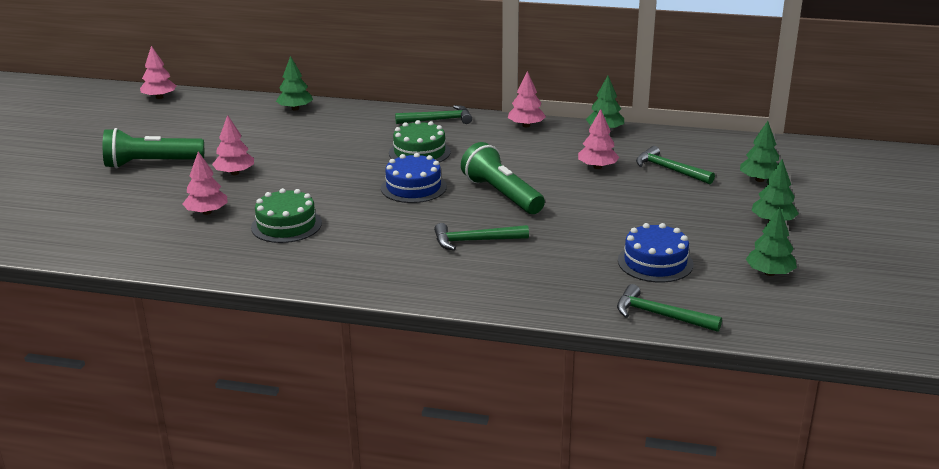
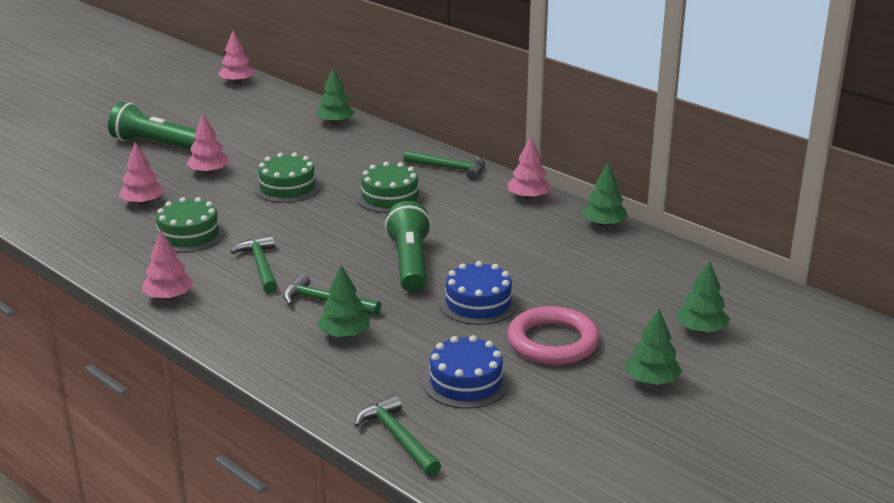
camera: 30 degrees right, 0 degrees up
blue cake [381,153,447,203] -> blue cake moved to [439,261,518,325]
pink tree [578,109,619,169] -> pink tree moved to [142,229,194,300]
green hammer [636,146,715,184] -> green hammer moved to [231,235,278,294]
green tree [746,207,797,276] -> green tree moved to [317,265,370,338]
none -> green cake [254,153,321,203]
none -> pink ring [507,306,600,365]

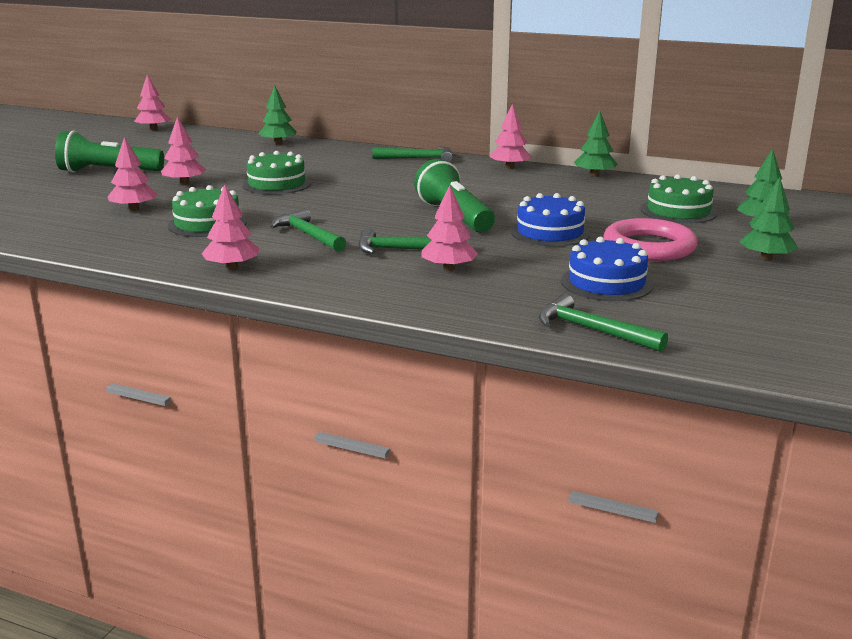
camera: 20 degrees left, 5 degrees down
green tree [317,265,370,338] -> pink tree [421,185,478,271]
green cake [356,162,424,213] -> green cake moved to [641,174,717,224]

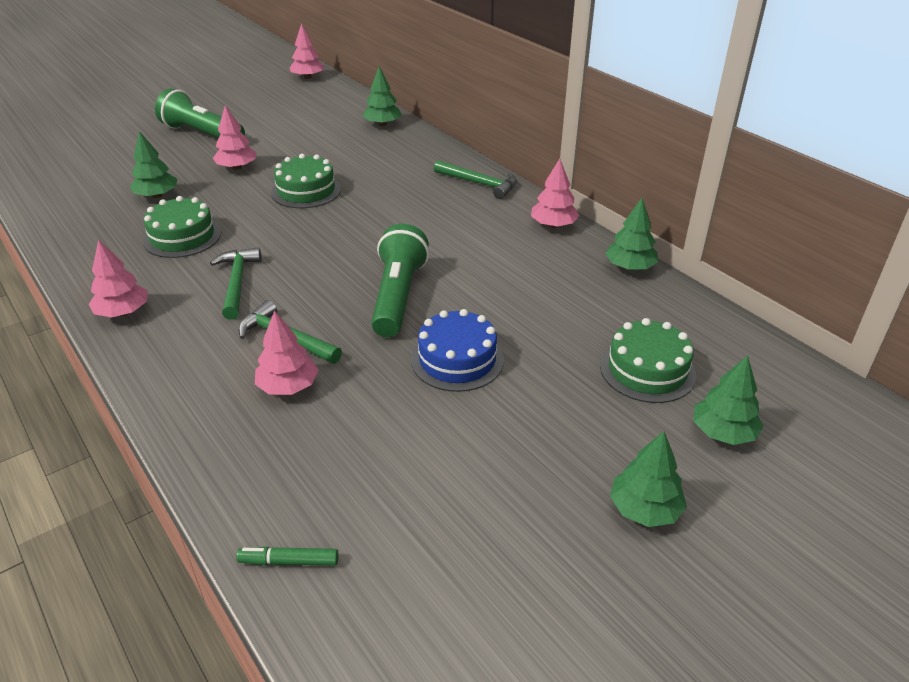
camera: 30 degrees right, 15 degrees up
pink tree [108,137,157,211] -> green tree [130,131,177,198]
green hammer [539,294,668,352] -> green marker [236,547,339,566]
blue cake [561,237,653,301] -> none
pink ring [603,218,698,261] -> none

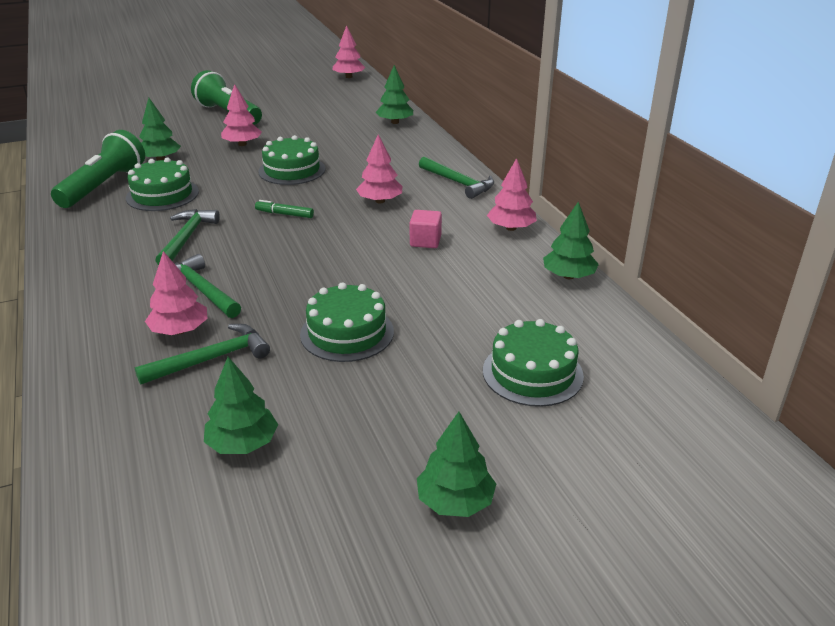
camera: 15 degrees right, 5 degrees down
pink tree [89,240,148,318] -> pink tree moved to [356,134,402,203]
green marker [236,547,339,566] -> green marker moved to [255,200,314,218]
green flashlight [371,224,429,337] -> green flashlight moved to [51,130,145,208]
blue cake [411,309,504,392] -> green cake [300,282,394,362]
green tree [694,355,763,445] -> green tree moved to [204,357,278,454]
none -> green hammer [134,324,270,385]
none -> pink cube [410,210,442,248]

